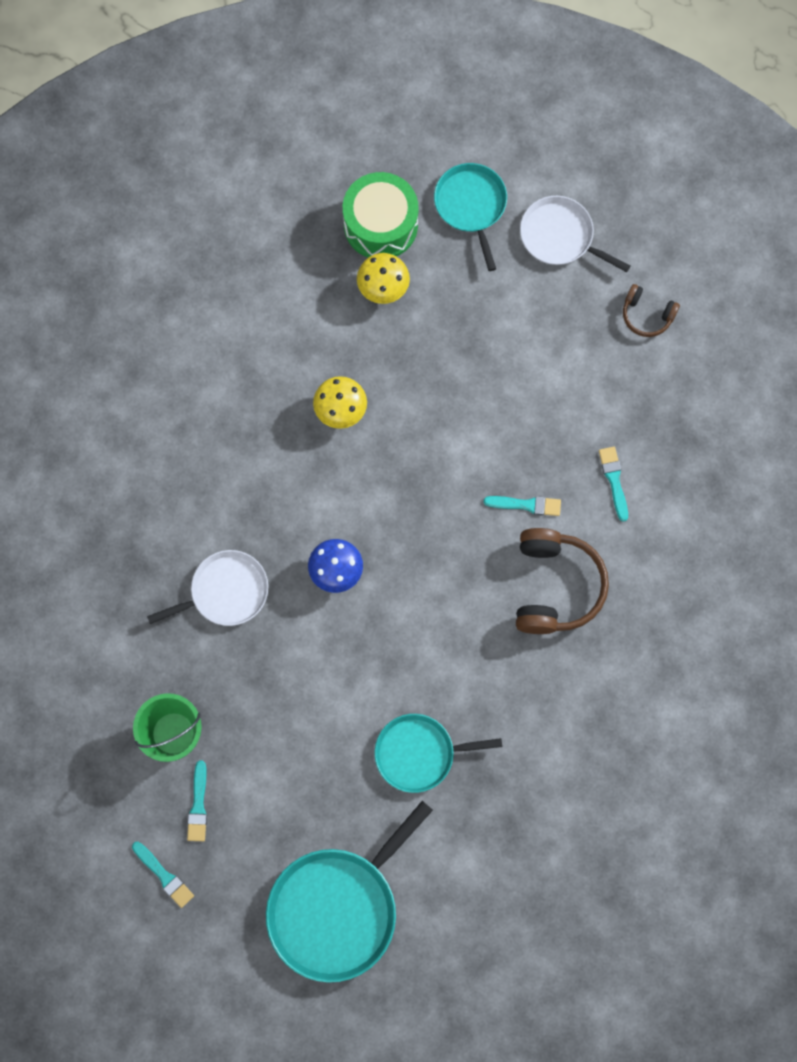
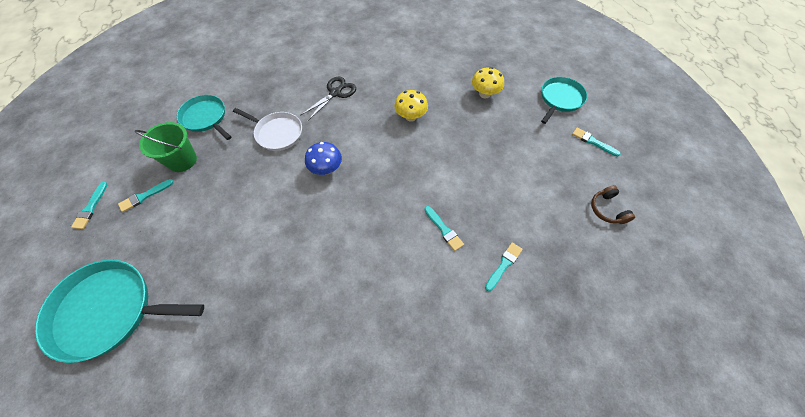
camera: 50 degrees right, 15 degrees down
green drum [343,172,418,257] -> none
turquoise pan [375,714,502,793] -> turquoise pan moved to [177,95,232,140]
brown headphones [516,528,609,634] -> none
white pan [520,196,630,272] -> turquoise brush [572,127,621,157]
none -> black scissors [300,77,356,121]

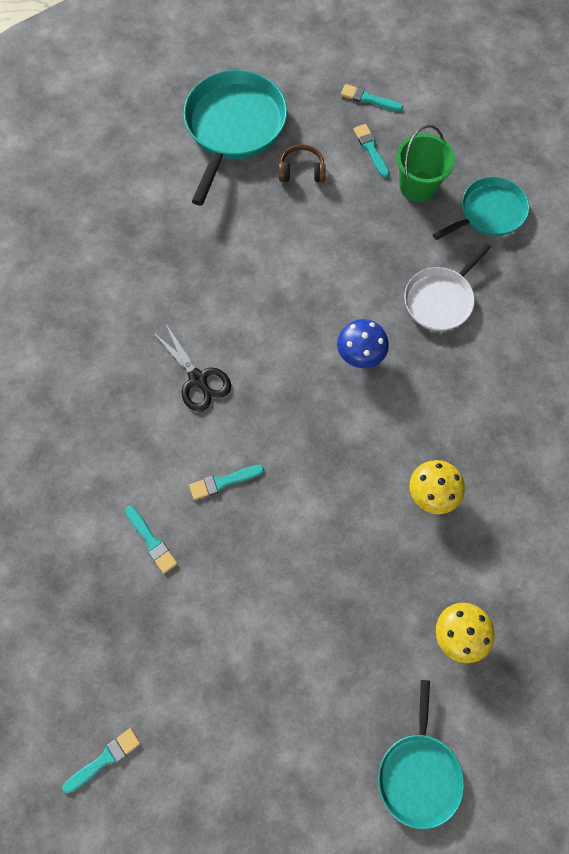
camera: 105 degrees right, 10 degrees up
black scissors [300,77,356,121] -> black scissors moved to [153,324,231,412]
turquoise pan [541,77,587,124] -> turquoise pan turned 45 degrees clockwise [378,680,464,829]
turquoise brush [572,127,621,157] -> turquoise brush moved to [62,728,140,794]
brown headphones [591,185,635,224] -> brown headphones moved to [279,144,326,182]

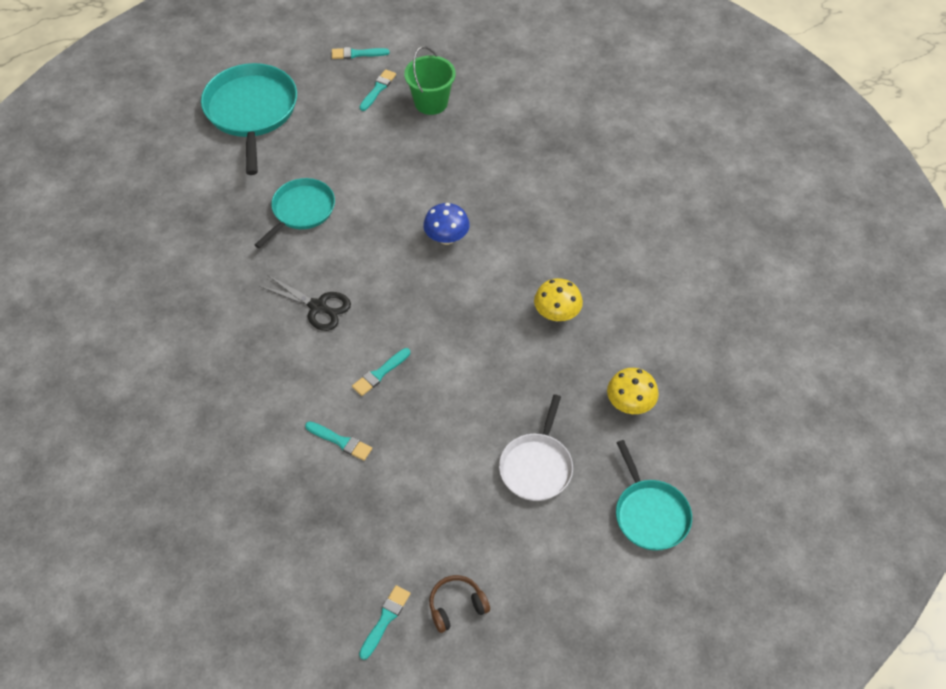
camera: 25 degrees left, 15 degrees down
brown headphones [279,144,326,182] -> brown headphones moved to [429,575,490,633]
turquoise brush [353,124,389,178] -> turquoise brush turned 75 degrees clockwise [360,69,396,111]
white pan [404,243,491,331] -> white pan moved to [499,394,573,501]
turquoise pan [433,177,529,240] -> turquoise pan moved to [255,178,335,249]

